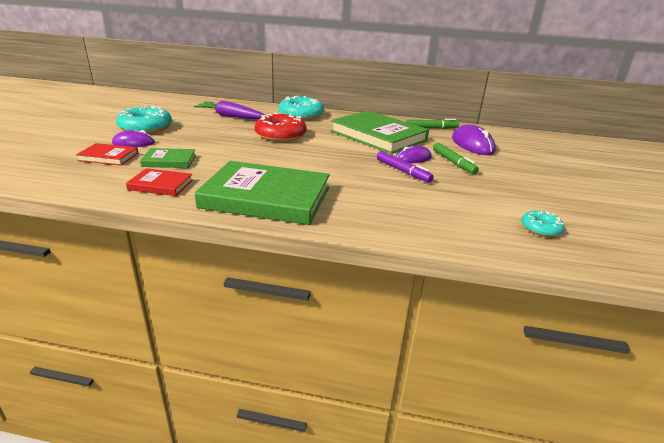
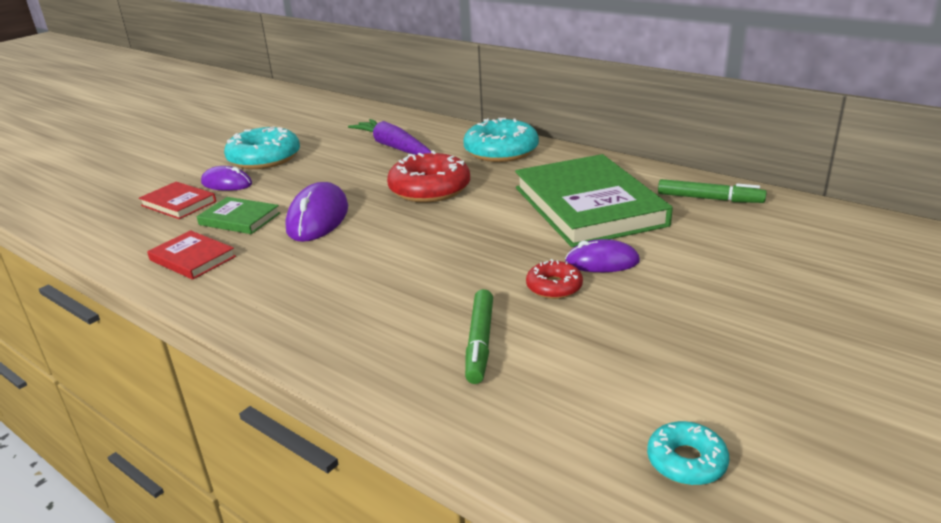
camera: 30 degrees right, 0 degrees up
green book [195,161,330,225] -> none
purple marker [377,151,434,183] -> red donut [526,259,583,299]
green marker [433,143,479,174] -> green marker moved to [465,289,493,384]
purple mouse [452,124,496,155] -> purple mouse moved to [285,182,348,242]

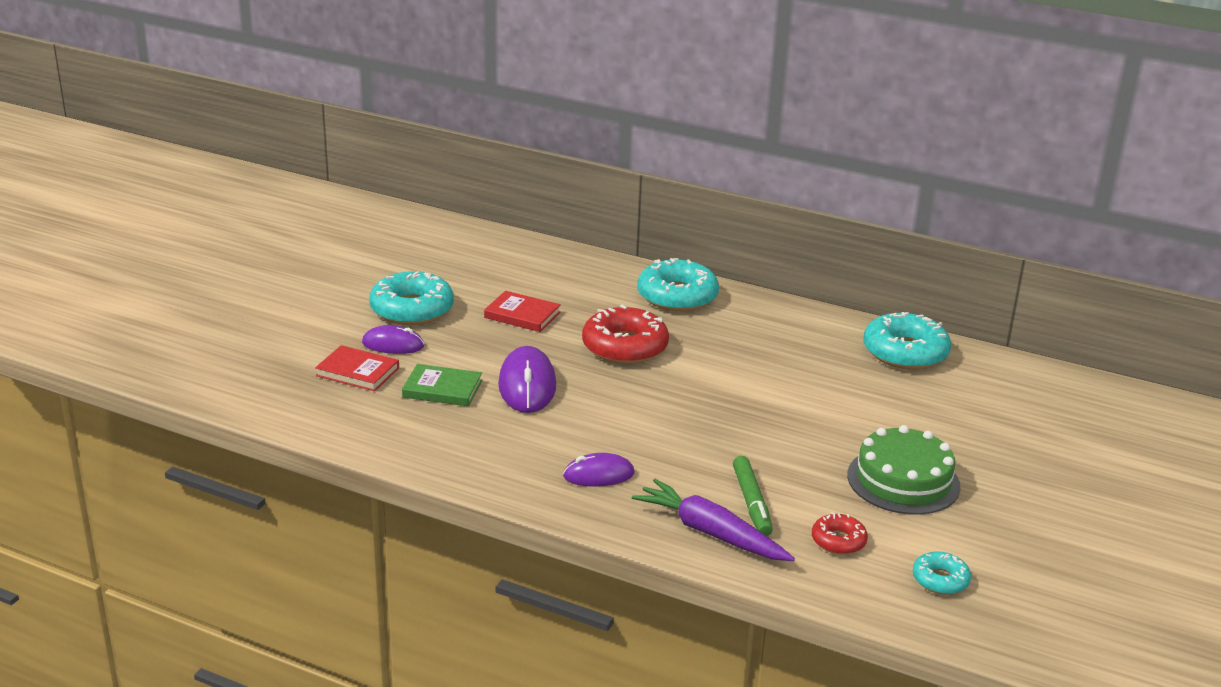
camera: 15 degrees left, 0 degrees up
red book [147,230,236,280] -> red book moved to [484,291,561,332]
purple carrot [348,119,431,155] -> purple carrot moved to [632,479,795,561]
green book [515,154,673,247] -> none
red donut [526,259,583,299] -> red donut moved to [812,512,868,555]
purple mouse [565,239,640,272] -> purple mouse moved to [563,453,634,487]
green marker [658,179,767,203] -> turquoise donut [863,312,951,369]
none -> green cake [847,425,960,515]

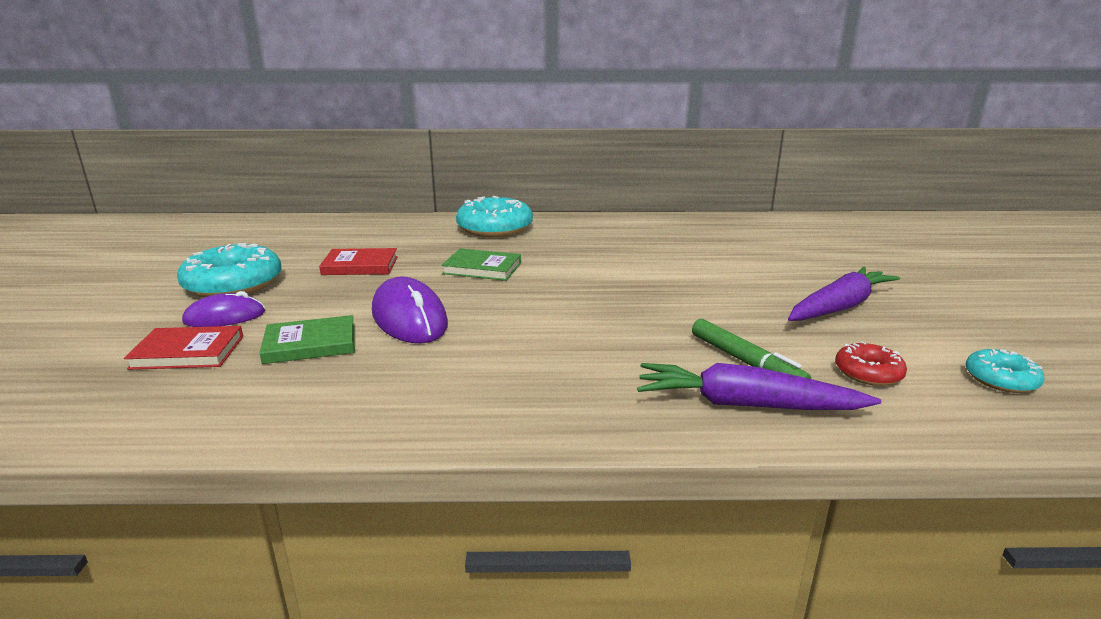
camera: 25 degrees left, 5 degrees down
purple mouse [563,453,634,487] -> none
red donut [582,305,669,364] -> green book [442,248,521,281]
green cake [847,425,960,515] -> purple carrot [788,266,900,321]
turquoise donut [863,312,951,369] -> none

